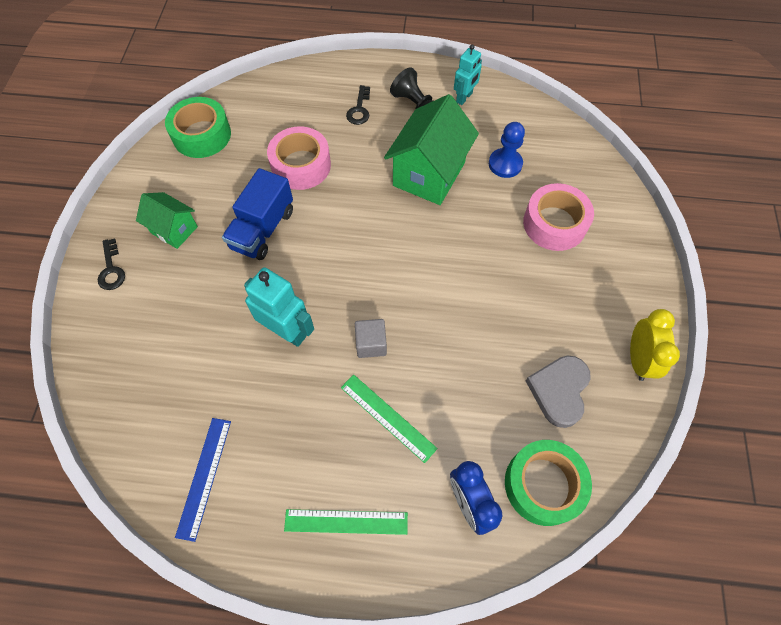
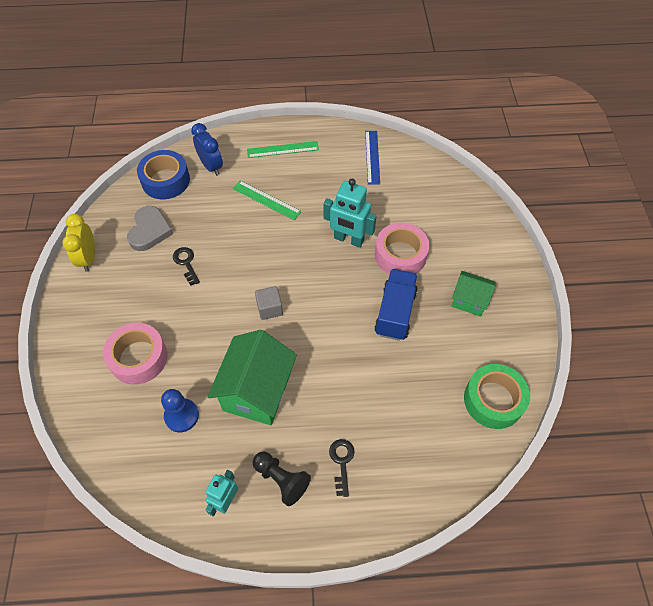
camera: 170 degrees right, 5 degrees down
black key [98,238,125,290] -> black key moved to [173,247,200,286]
pink tape [267,126,331,190] -> pink tape moved to [375,223,429,274]
grey cube [355,319,387,358] -> grey cube moved to [255,286,283,320]
green tape [505,440,592,526] -> blue tape [137,150,190,199]

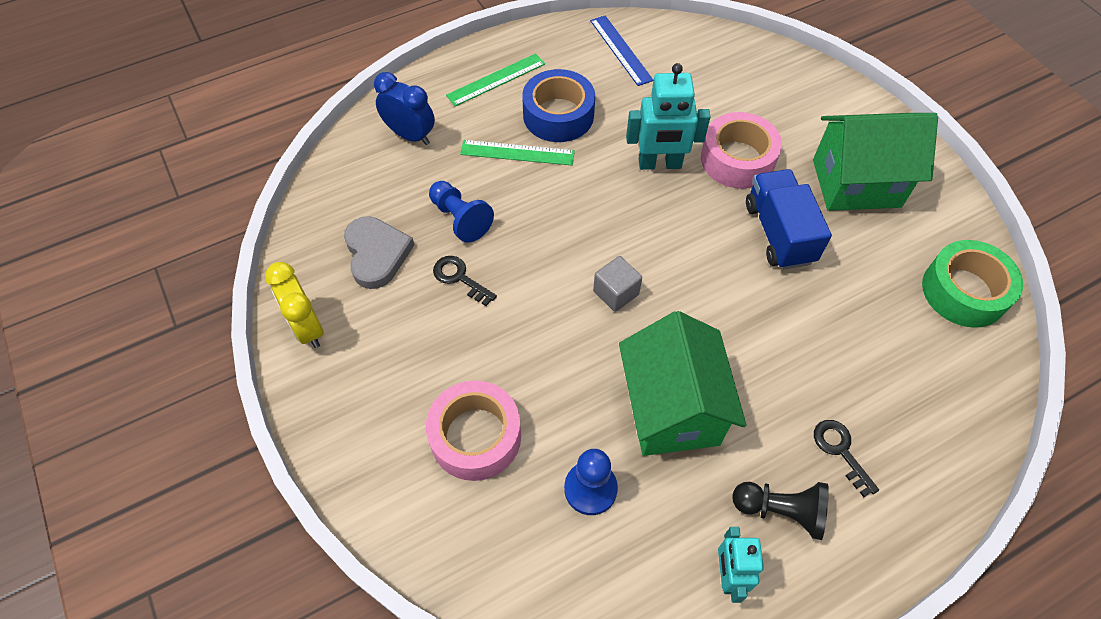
camera: 25 degrees left, 0 degrees up
blue tape [137,150,190,199] -> blue tape moved to [522,69,595,142]
green house [451,271,496,316] -> green house [813,113,938,211], size x1.77
none -> blue pawn [429,181,494,243]

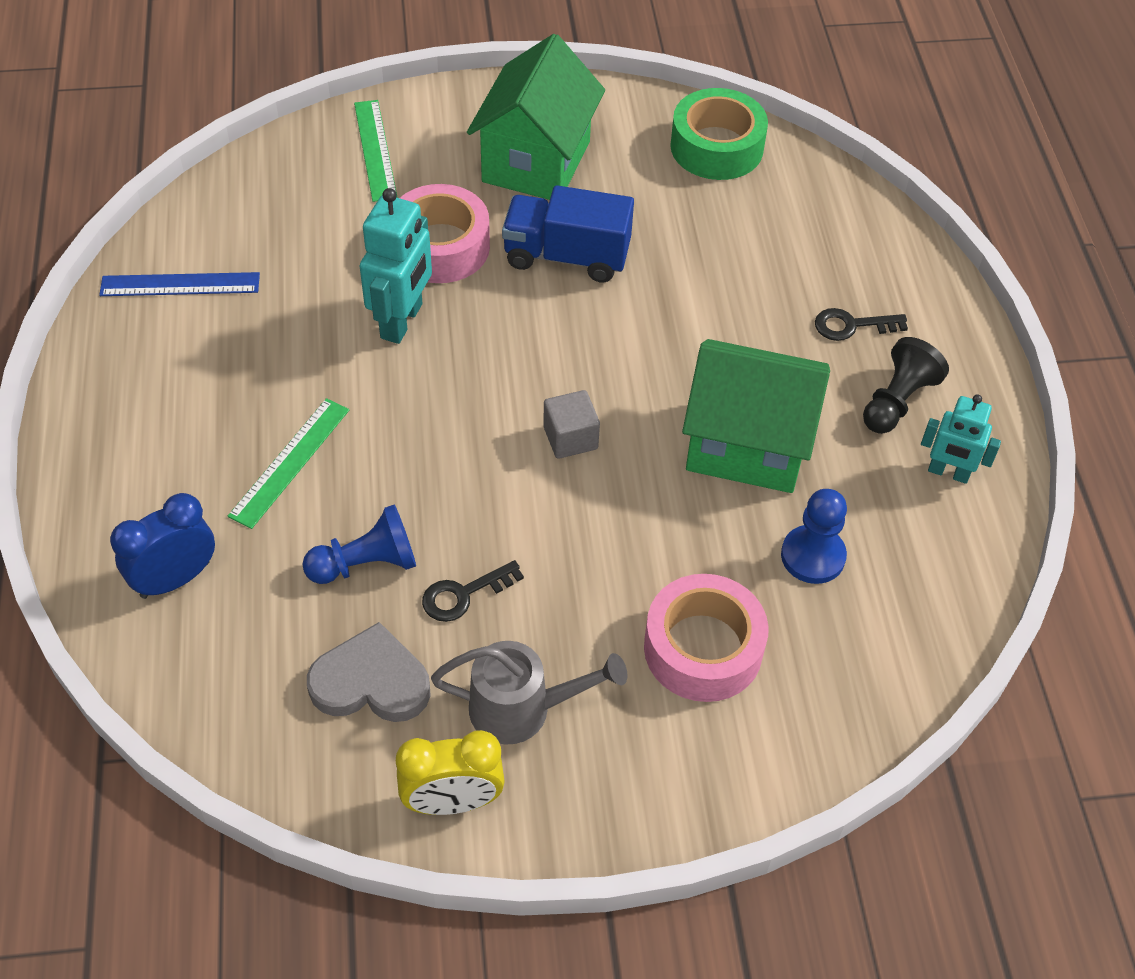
camera: 70 degrees left, 5 degrees down
green ruler [446,53,545,106] -> green ruler moved to [354,100,398,202]
blue tape [522,69,595,142] -> none
none -> grey watering can [431,641,628,745]

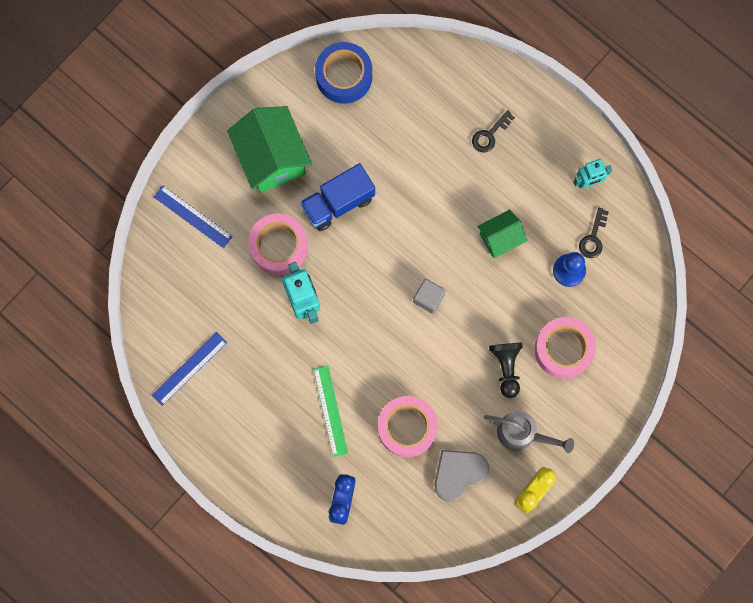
camera: 40 degrees left, 25 degrees up
blue pawn [302,505,416,584] -> pink tape [378,396,438,457]
green ruler [354,100,398,202] -> blue ruler [154,185,233,248]
black key [422,560,524,622] -> black key moved to [579,208,609,258]
grey watering can [431,641,628,745] -> grey watering can turned 60 degrees clockwise [484,411,574,453]
green tape [670,88,768,180] -> blue tape [315,42,372,104]
green house [682,339,830,493] -> green house [477,209,527,258], size x0.57
black pawn [863,337,949,434] -> black pawn moved to [489,342,523,398]

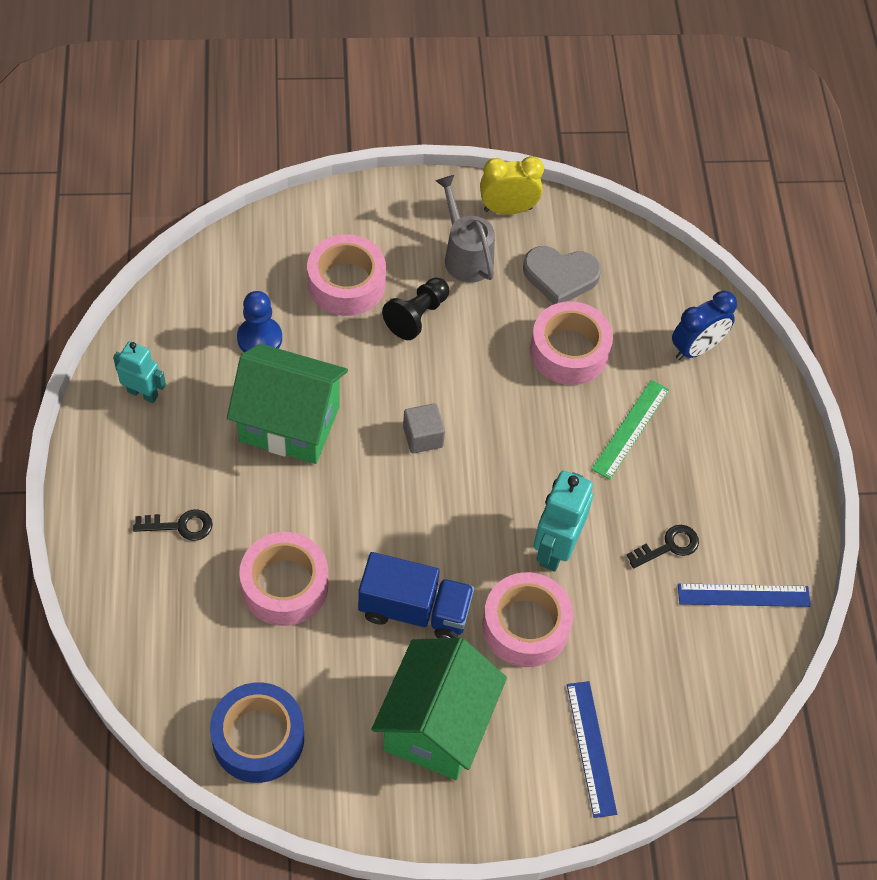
camera: 140 degrees left, 20 degrees down
green house [477,209,527,258] -> green house [227,344,348,464], size x1.77
black key [579,208,609,258] -> black key moved to [626,525,699,568]
none -> pink tape [239,532,328,626]

